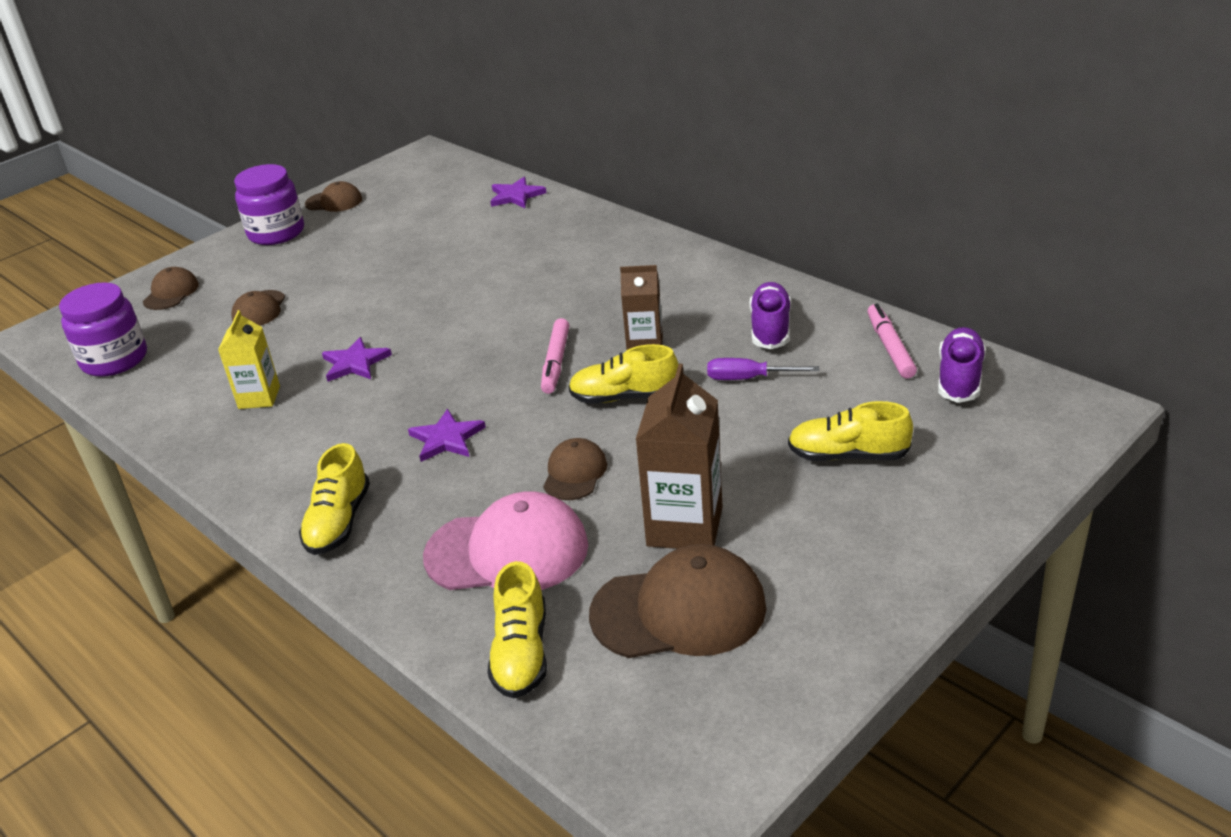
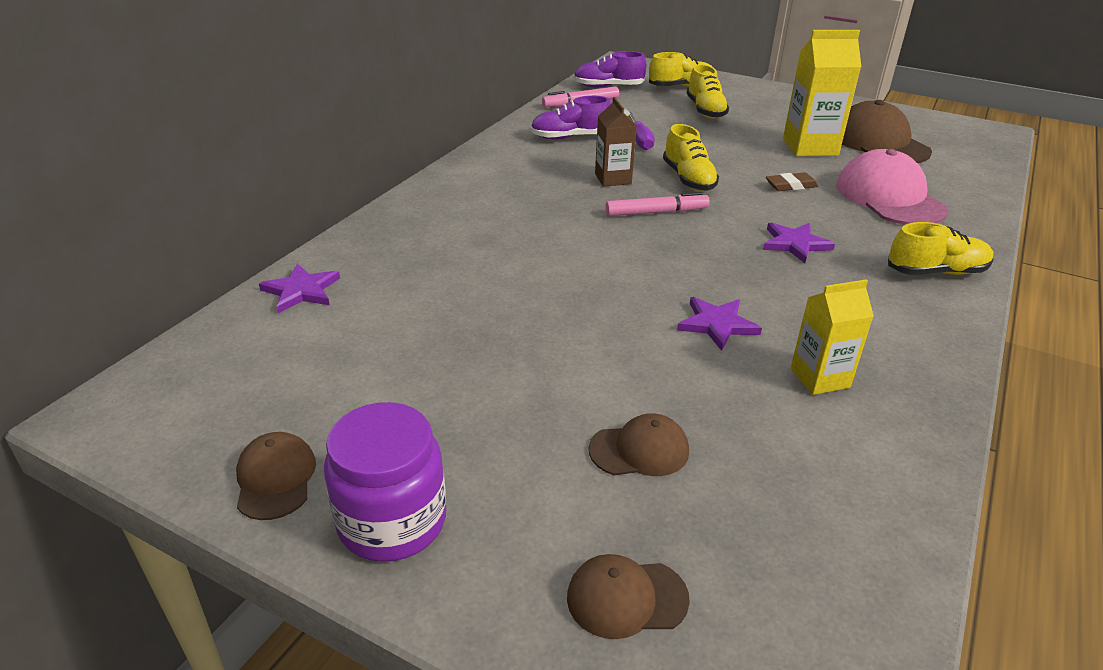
camera: 110 degrees left, 0 degrees up
purple jar [59,282,147,377] -> none
yellow shoe [488,561,547,698] -> yellow shoe moved to [649,52,712,87]
brown cap [543,438,607,500] -> brown eraser [766,172,819,191]
brown carton [635,364,723,549] -> yellow carton [783,30,861,156]

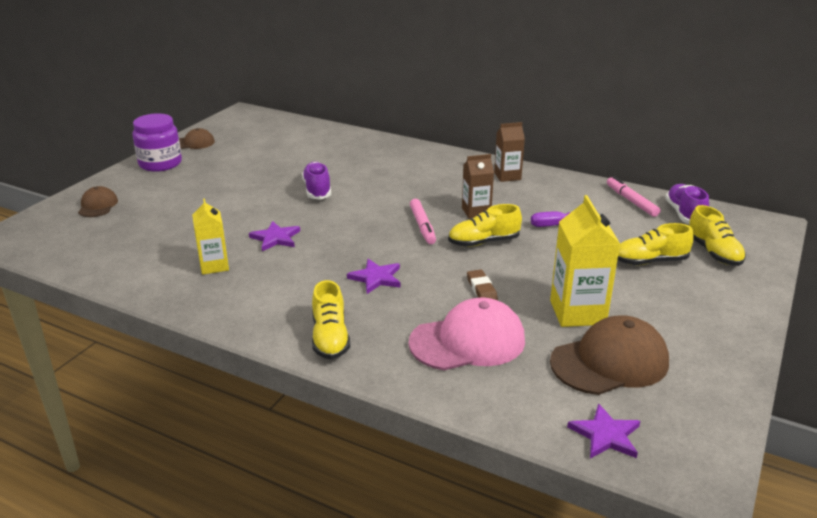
camera: 90 degrees right, 5 degrees down
purple star [259,263,340,313] -> purple star moved to [567,403,640,459]
purple shoe [530,96,611,140] -> purple shoe moved to [302,162,331,200]
brown cap [589,413,689,476] -> none
none -> brown carton [494,122,525,182]

